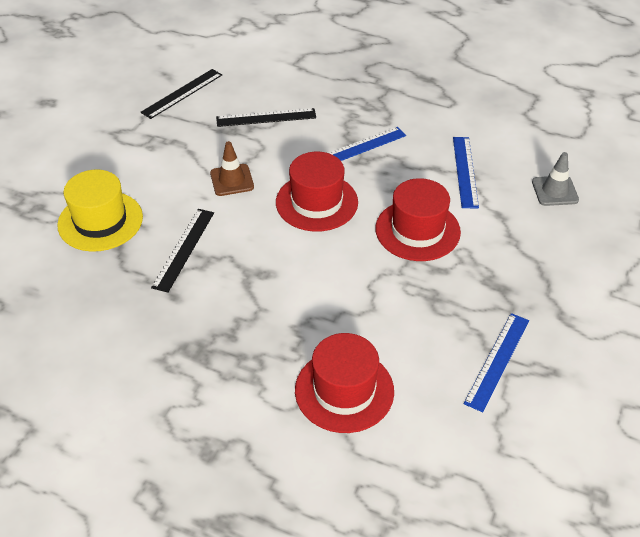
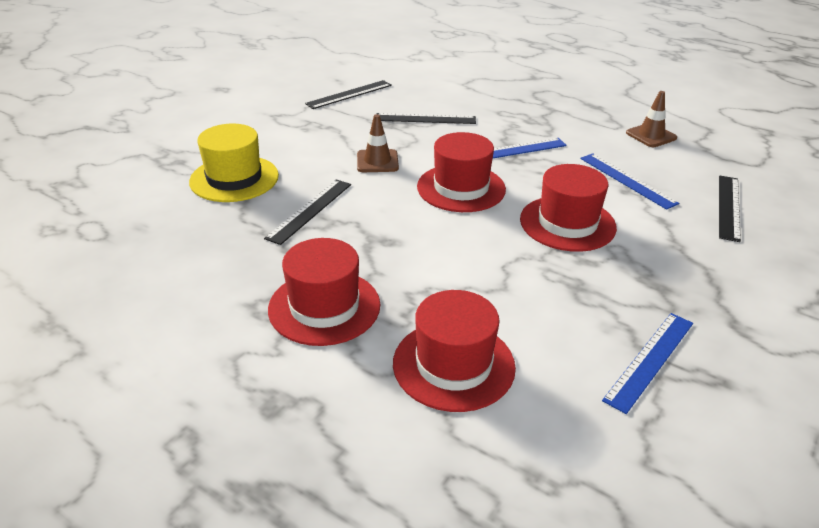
camera: 10 degrees right, 10 degrees down
blue ruler [453,137,479,208] -> blue ruler turned 45 degrees counterclockwise [580,153,679,210]
grey traffic cone [532,152,579,206] -> black ruler [719,175,741,242]
none -> red hat [268,238,380,346]
none -> brown traffic cone [626,91,677,147]

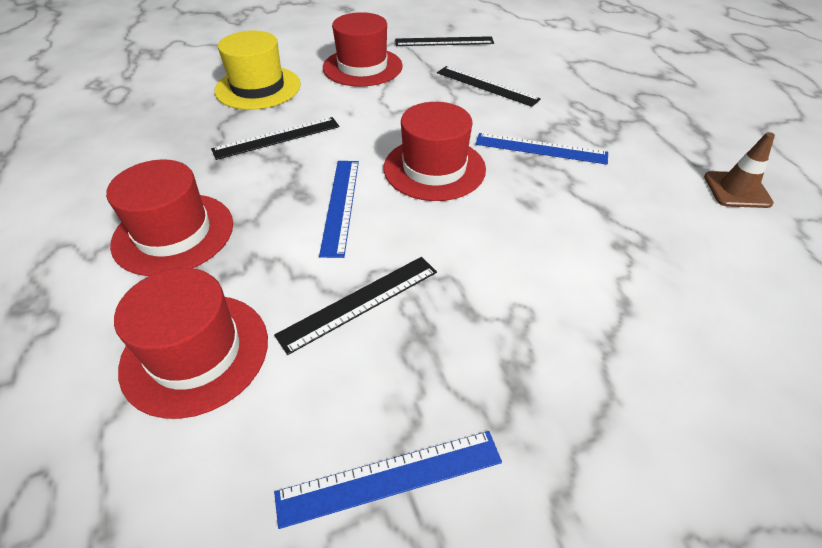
camera: 35 degrees right, 10 degrees up
brown traffic cone [357,114,399,172] -> none
red hat [520,164,617,252] -> red hat moved to [323,12,403,87]
blue ruler [580,153,679,210] -> blue ruler moved to [319,161,359,258]
black ruler [719,175,741,242] -> black ruler moved to [274,257,437,355]

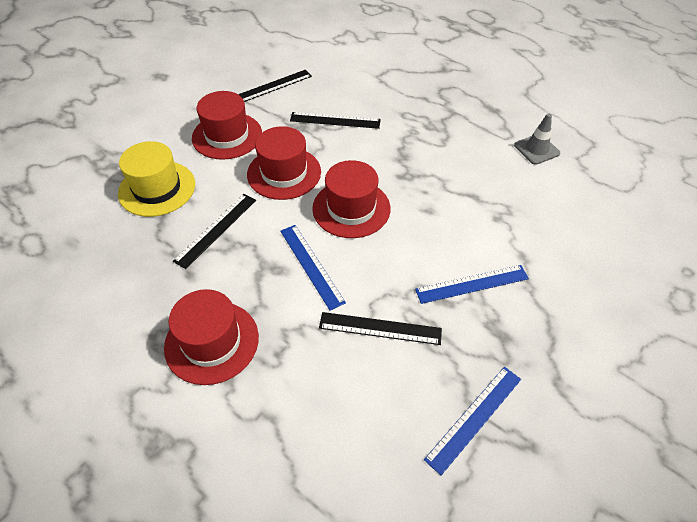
camera: 30 degrees left, 5 degrees up
red hat [114,268,268,419] -> red hat moved to [247,126,321,200]
black ruler [274,257,437,355] -> black ruler turned 75 degrees clockwise [319,312,442,345]
blue ruler [476,133,608,164] -> blue ruler moved to [415,265,529,304]
brown traffic cone [704,132,775,208] -> grey traffic cone [514,113,560,165]

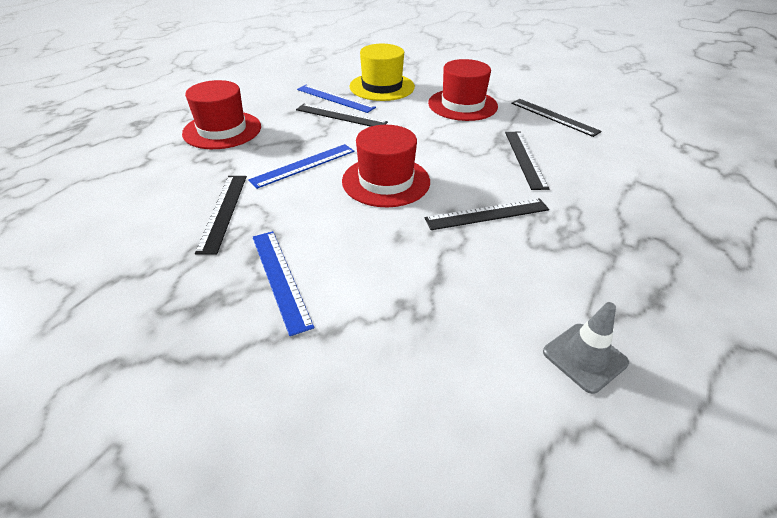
camera: 80 degrees right, 10 degrees down
red hat [247,126,321,200] -> none
blue ruler [424,367,521,475] -> blue ruler moved to [297,85,376,113]
none -> black ruler [424,198,549,230]

